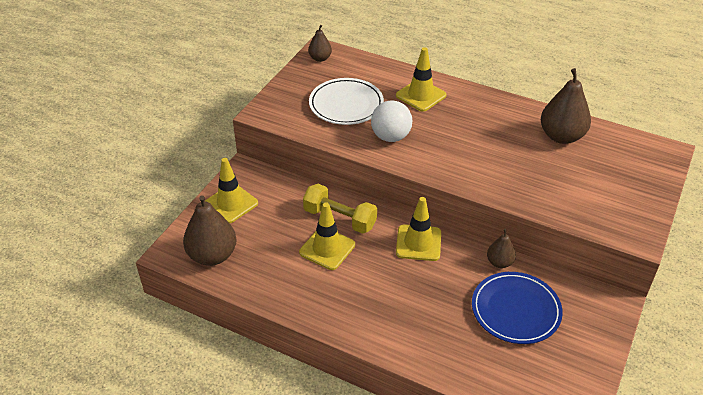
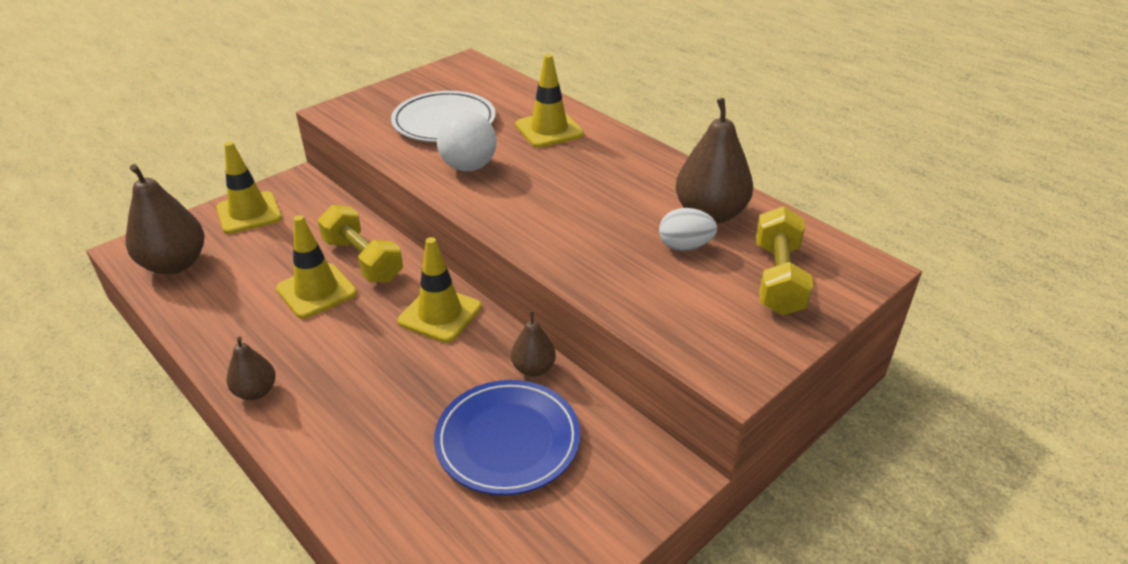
camera: 20 degrees right, 5 degrees down
brown pear [308,25,332,62] -> brown pear moved to [227,336,276,400]
none -> white egg [659,208,717,251]
none -> yellow dumbbell [756,206,813,316]

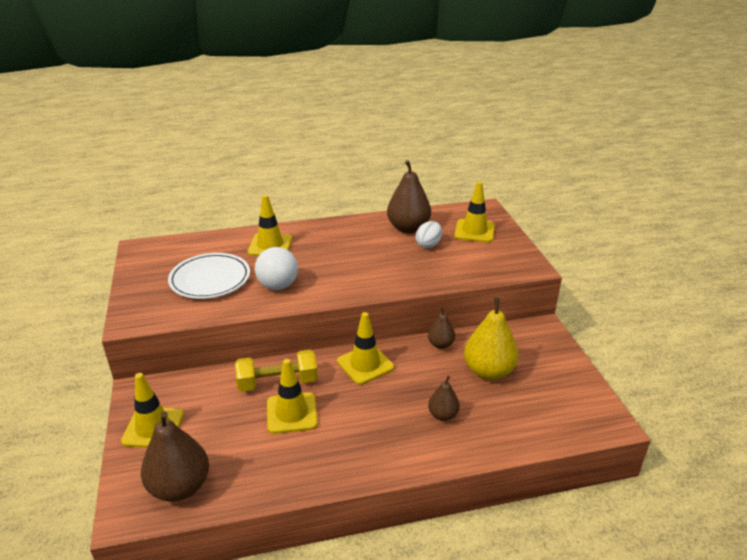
camera: 60 degrees left, 5 degrees down
brown pear [227,336,276,400] -> brown pear moved to [428,376,460,421]
blue plate [434,380,580,495] -> yellow pear [464,298,519,380]
yellow dumbbell [756,206,813,316] -> yellow traffic cone [454,181,495,243]

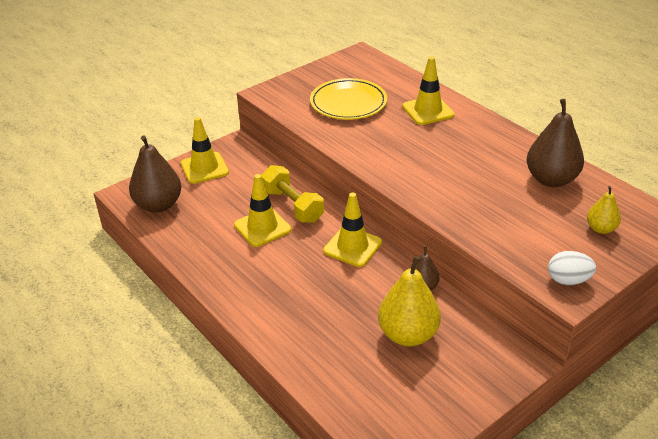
camera: 65 degrees right, 5 degrees up
white plate [168,253,250,299] -> yellow plate [310,78,387,120]
white ball [255,247,298,290] -> none
white egg [416,221,442,248] -> white egg moved to [548,251,596,285]
brown pear [428,376,460,421] -> none
yellow traffic cone [454,181,495,243] -> yellow pear [587,186,621,234]

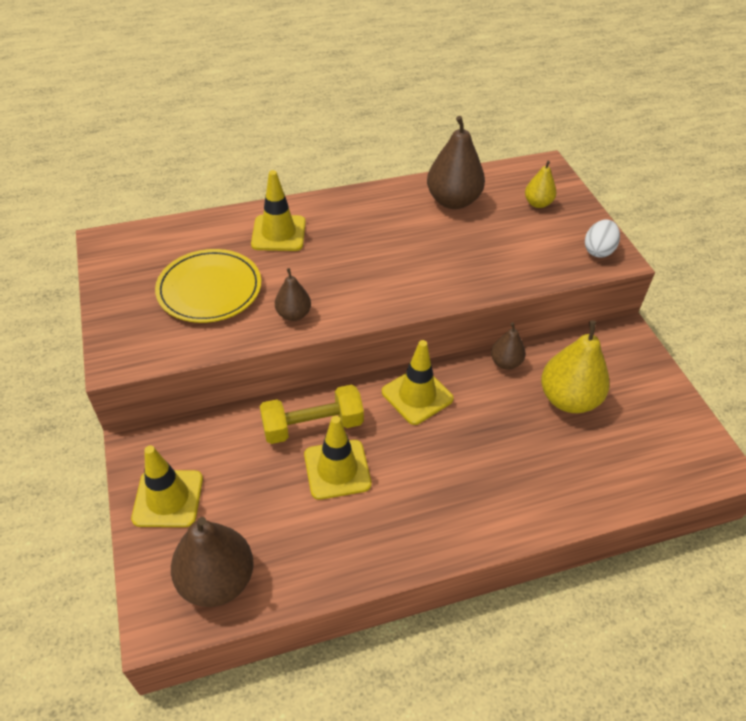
camera: 70 degrees left, 10 degrees up
none -> brown pear [275,268,311,321]

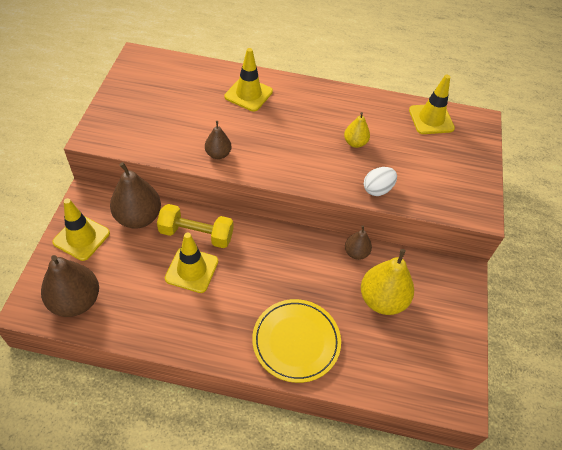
camera: 25 degrees right, 5 degrees up
yellow plate [155,249,261,323] -> yellow plate moved to [252,299,341,383]
yellow traffic cone [382,340,454,425] -> yellow traffic cone moved to [409,75,455,134]
brown pear [427,116,485,209] -> brown pear moved to [110,162,161,229]
yellow pear [525,161,556,208] -> yellow pear moved to [344,112,370,148]
white egg [585,220,620,258] -> white egg moved to [364,167,397,196]

